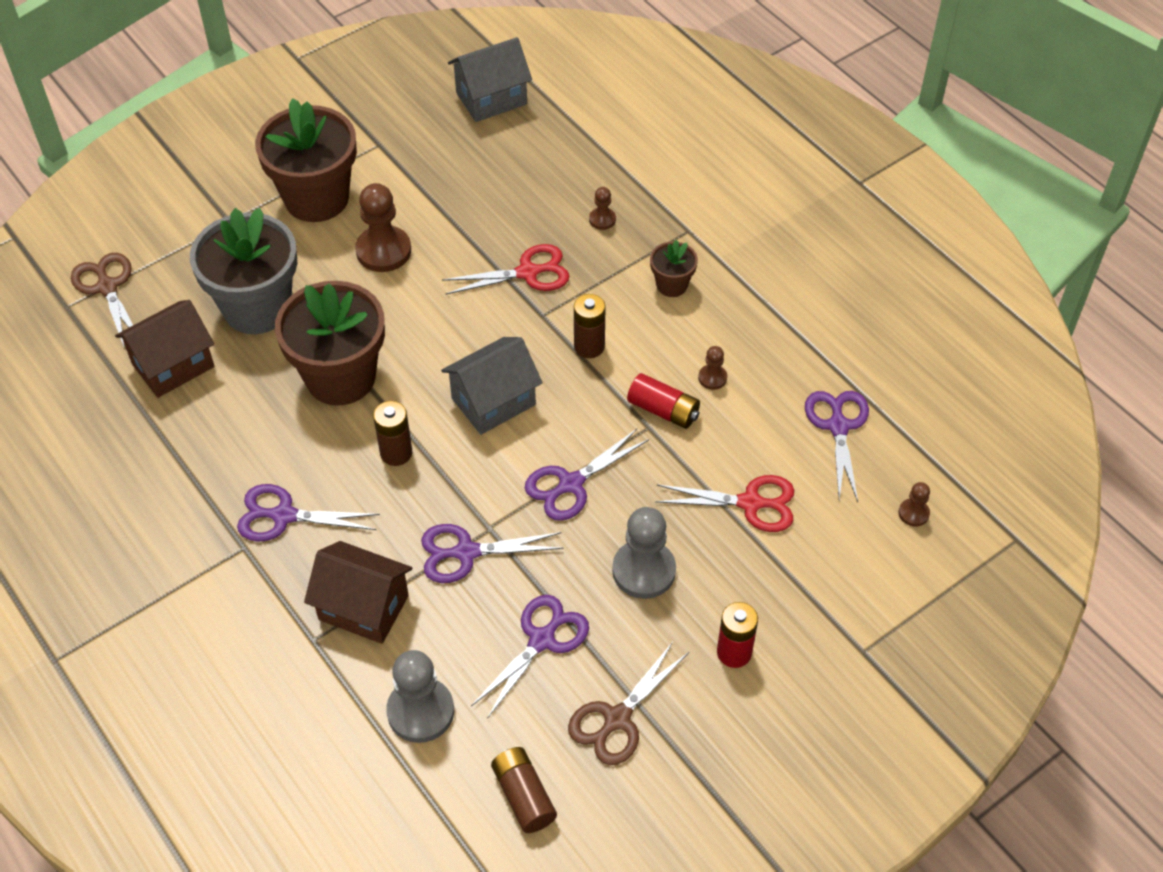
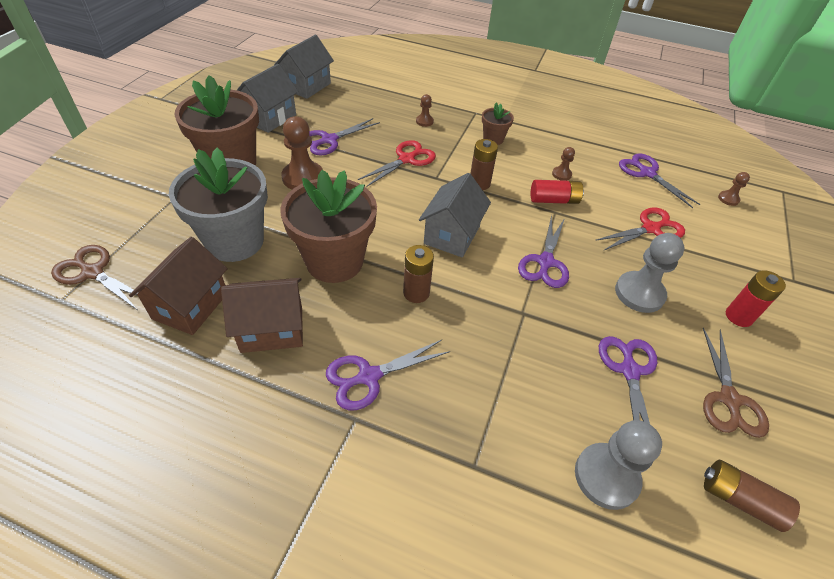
camera: 35 degrees left, 5 degrees down
brown house [304,541,412,644] -> brown house moved to [221,278,303,353]
purple scissors [421,524,564,583] -> purple scissors moved to [309,118,380,156]
none -> grey house [237,64,298,133]

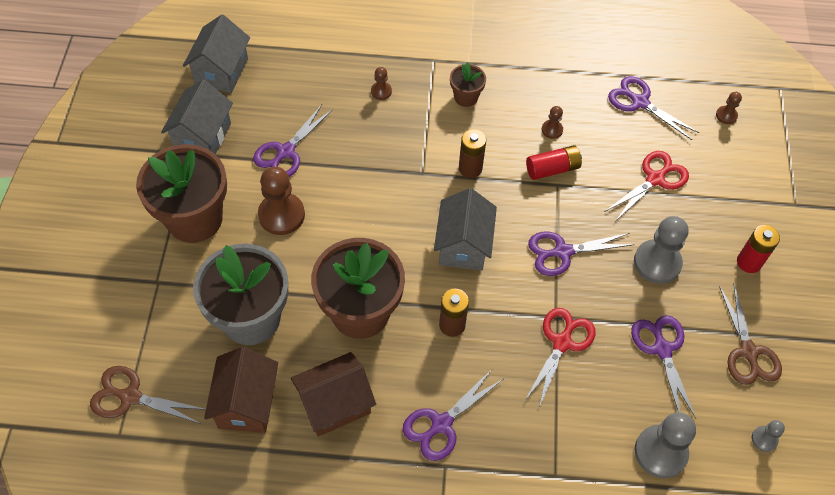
camera: 15 degrees left, 10 degrees up
red scissors [358,140,436,187] -> red scissors moved to [524,308,596,410]
purple scissors [518,215,569,288] -> purple scissors turned 75 degrees clockwise [528,231,635,276]
brown battery [704,460,800,532] -> grey pawn [752,420,785,452]

